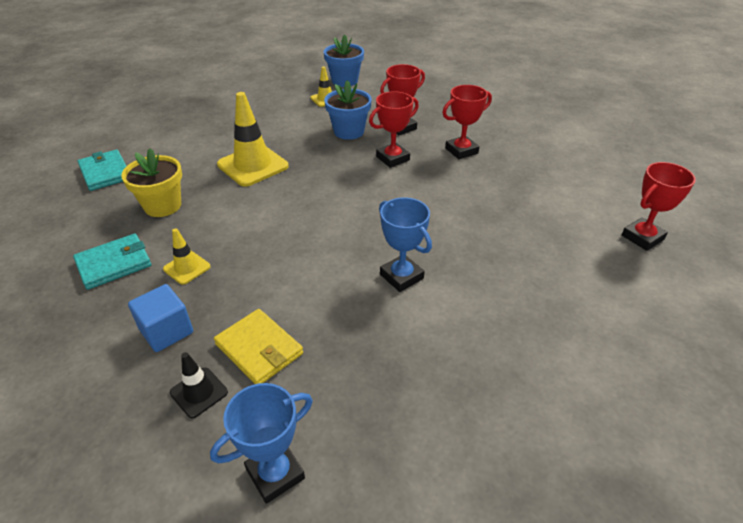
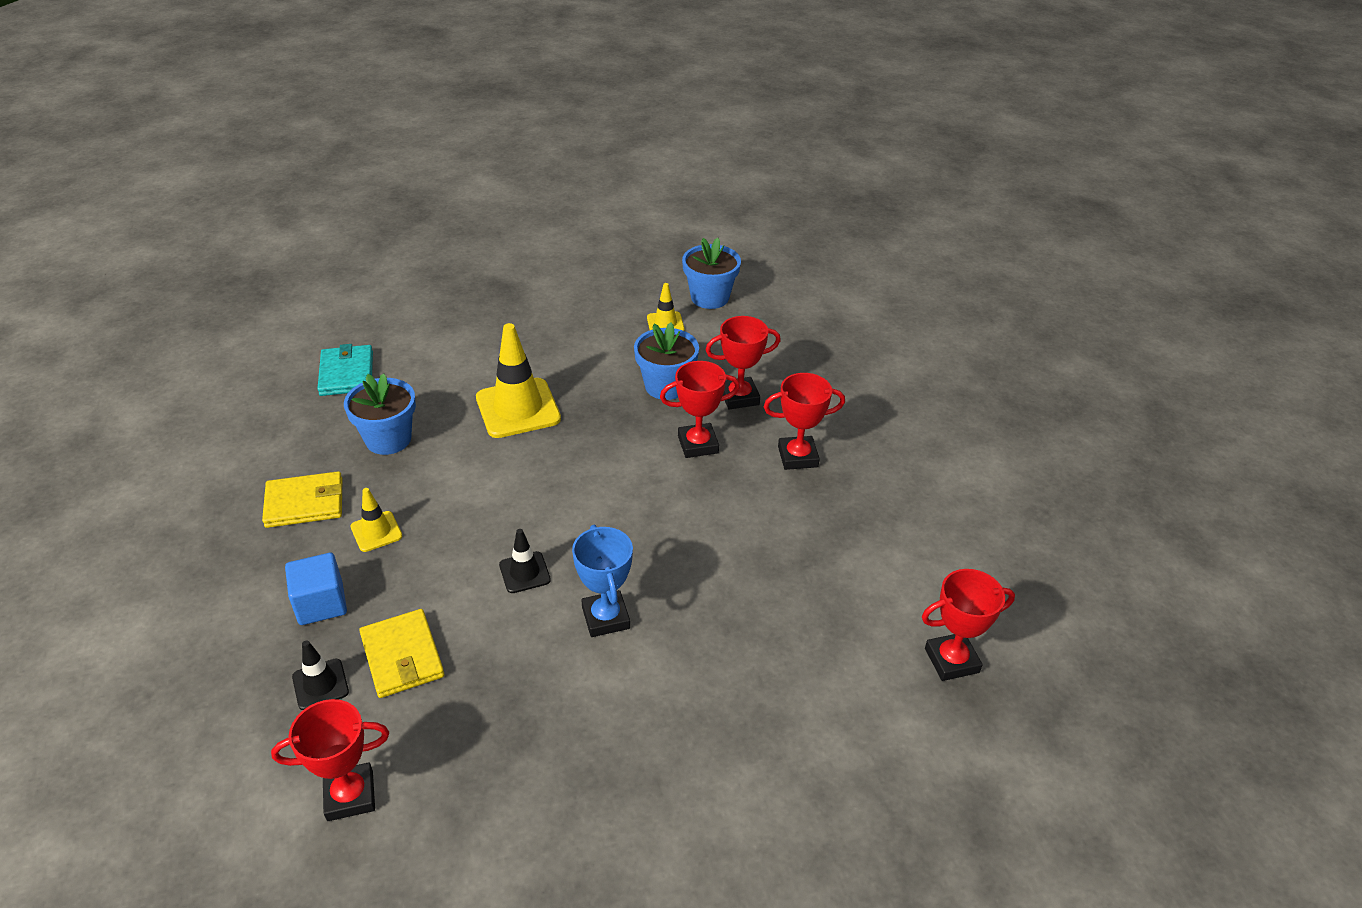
camera: 20 degrees right, 0 degrees up
turquoise wallet [73,234,151,290] -> yellow wallet [262,471,343,528]
yellow flower pot [121,148,182,217] -> blue flower pot [344,373,416,455]
blue trophy [210,383,313,504] -> red trophy [271,699,389,821]
none -> black traffic cone [499,529,551,593]

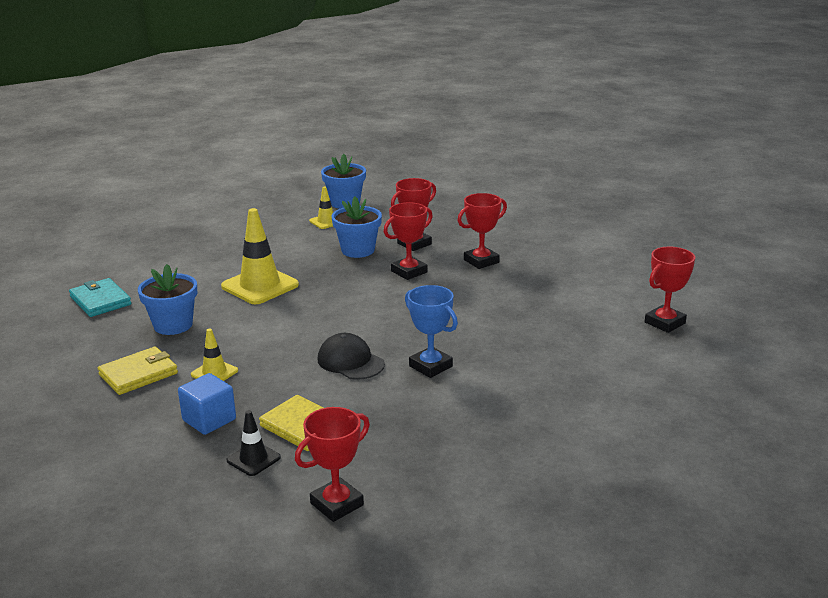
camera: 25 degrees left, 15 degrees down
black traffic cone [499,529,551,593] -> black cap [318,333,385,380]

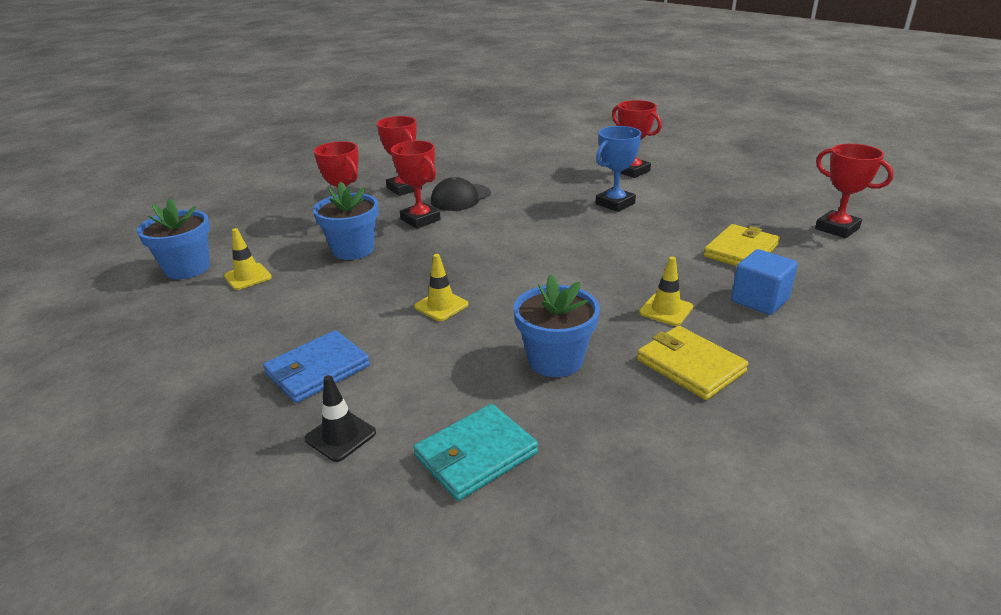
camera: 90 degrees left, 5 degrees up
yellow traffic cone [221,208,299,304] -> yellow traffic cone [414,254,468,321], size x0.52
black traffic cone [226,410,281,476] -> black traffic cone moved to [305,375,376,462]
black cap [318,333,385,380] -> black cap moved to [431,177,491,211]
red trophy [645,247,695,333] -> red trophy moved to [612,100,662,178]
none -> blue wallet [263,330,370,403]

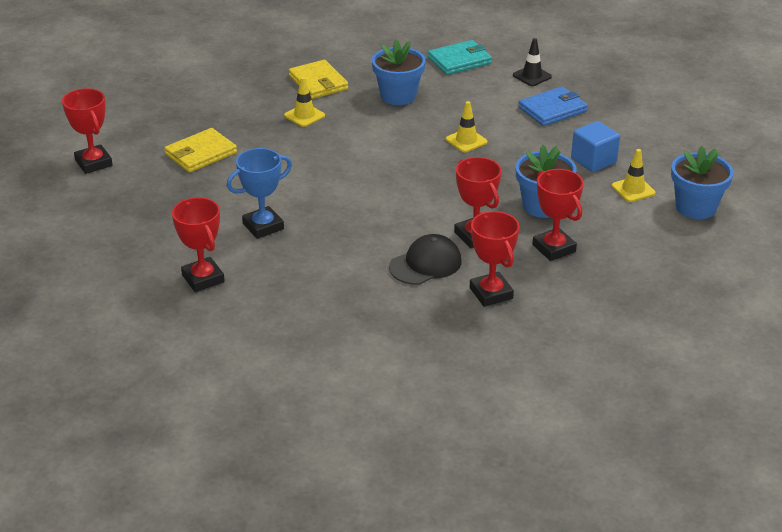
camera: 170 degrees left, 5 degrees up
blue cube [731,249,798,315] -> blue cube moved to [571,121,620,172]

